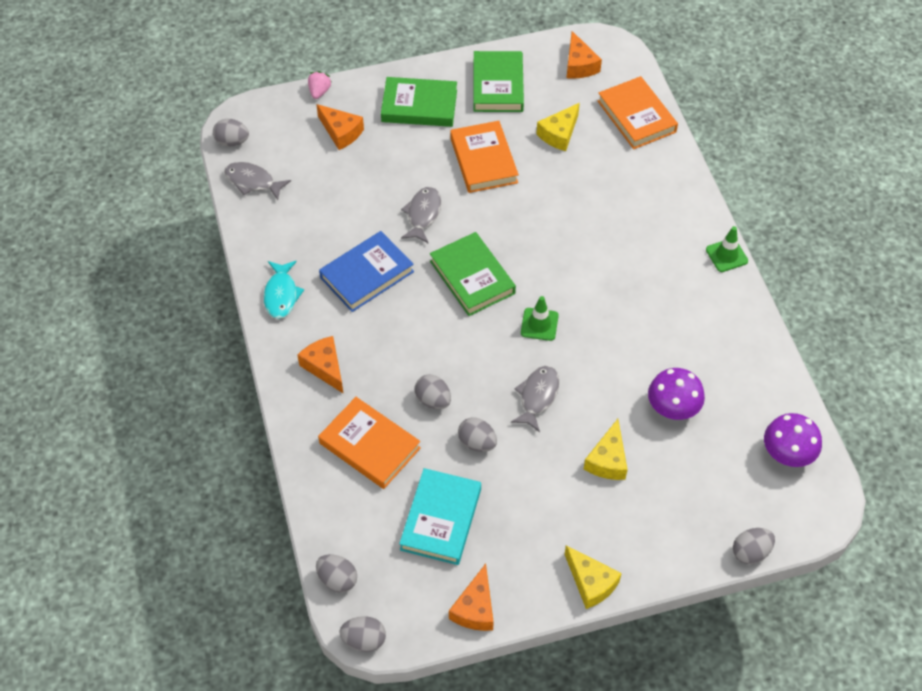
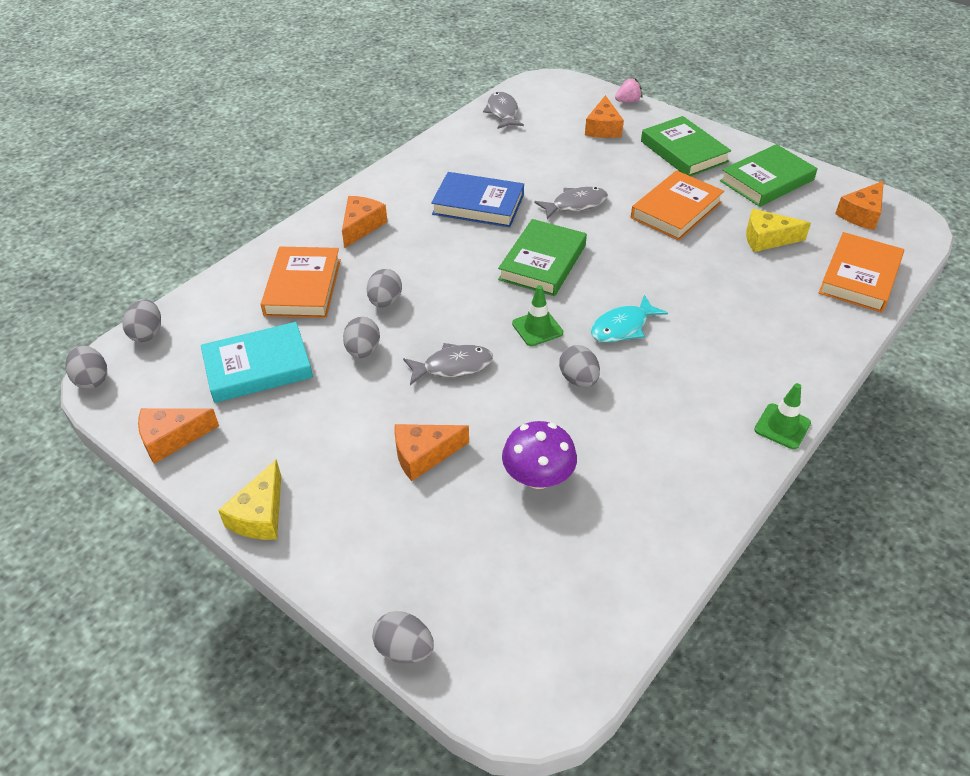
camera: 55 degrees right, 10 degrees down
grey egg [213,119,249,146] -> grey egg moved to [559,345,600,387]
turquoise fish [264,261,304,319] -> turquoise fish moved to [591,295,668,343]
yellow cheese [584,419,627,480] -> orange cheese [394,424,469,481]
purple mushroom [764,413,822,467] -> none

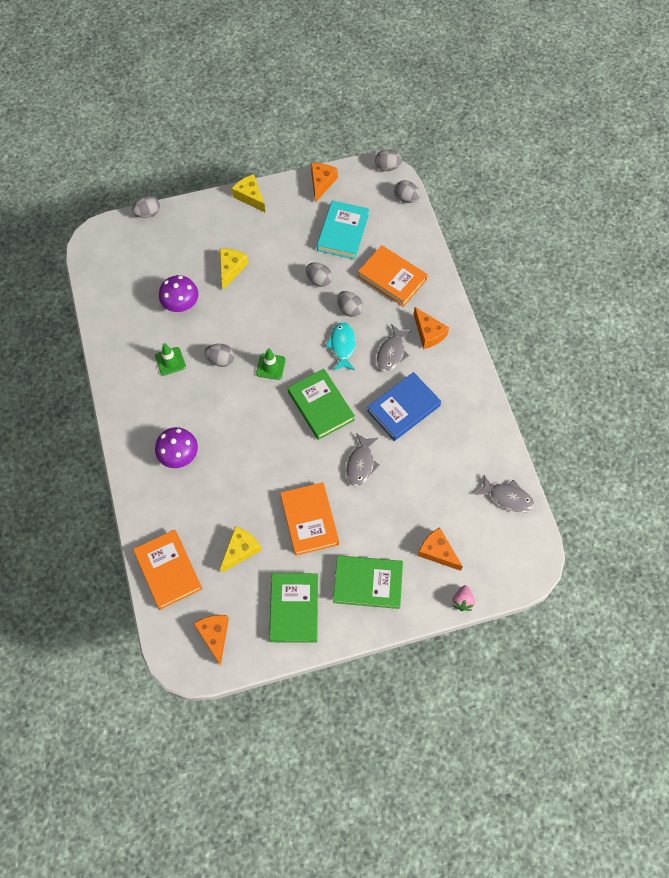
camera: 125 degrees right, 20 degrees up
orange cheese [394,424,469,481] -> yellow cheese [220,248,248,290]
grey fish [403,343,493,385] -> grey fish moved to [377,324,412,372]
turquoise fish [591,295,668,343] -> turquoise fish moved to [325,322,356,371]
green traffic cone [754,383,811,449] -> green traffic cone moved to [155,343,186,376]
none -> purple mushroom [155,427,198,468]

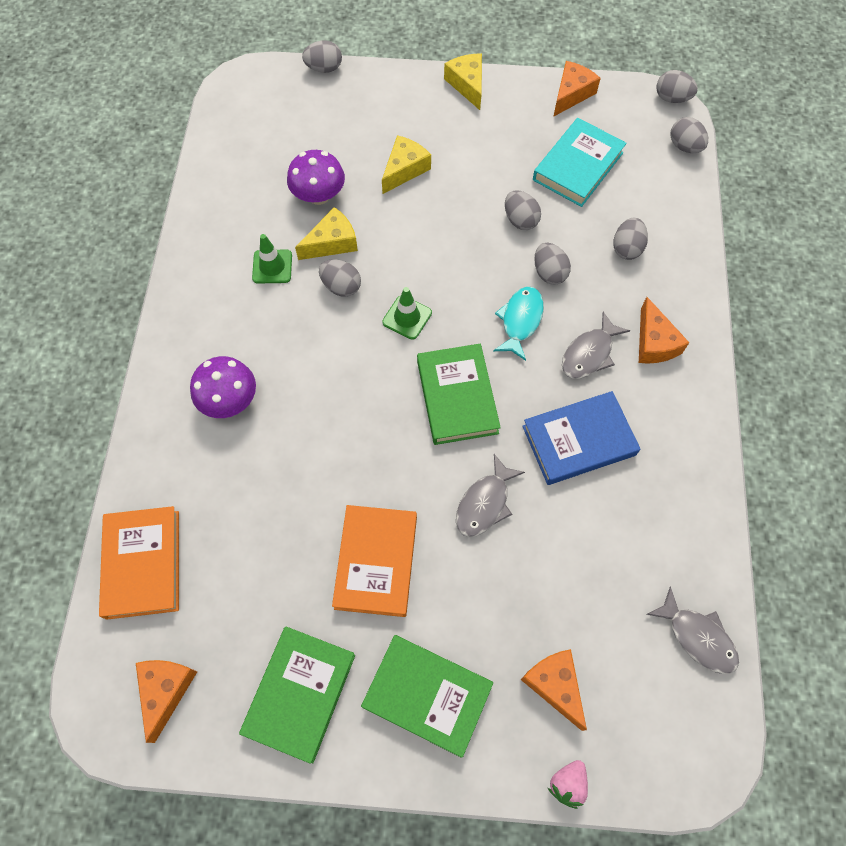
camera: 20 degrees right, 0 degrees up
yellow cheese [220,526,262,572] -> yellow cheese moved to [295,207,358,260]
orange book [358,245,428,307] -> grey egg [613,218,648,260]

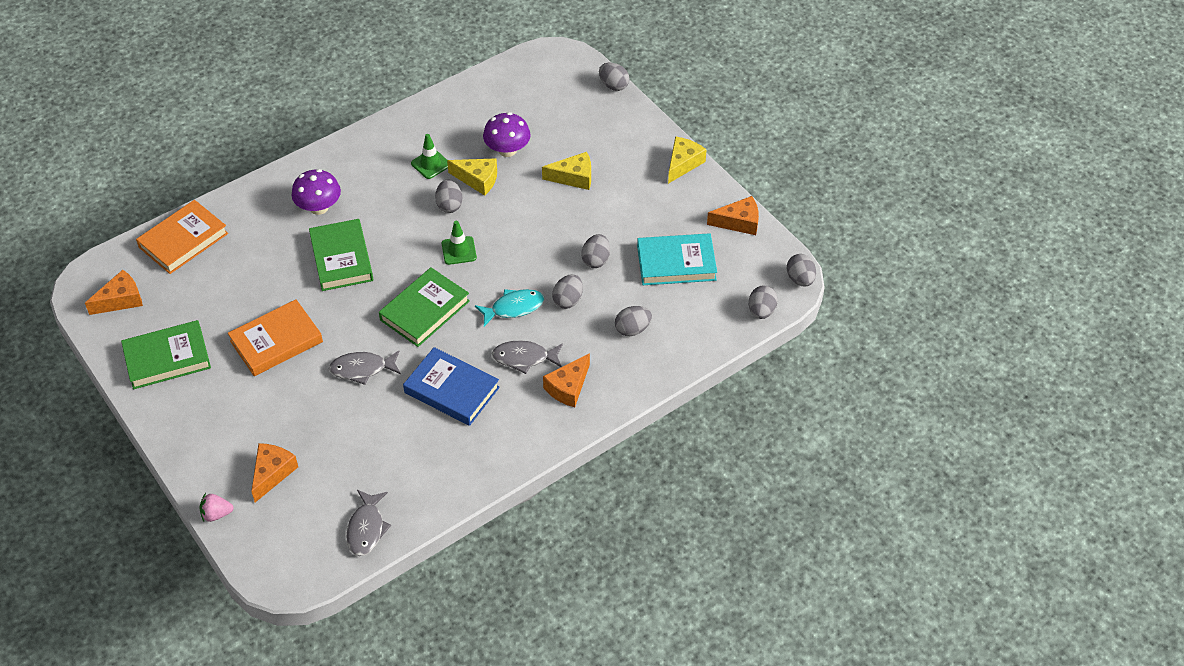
camera: 50 degrees right, 15 degrees down
green book [361,635,493,758] -> green book moved to [309,219,373,291]

